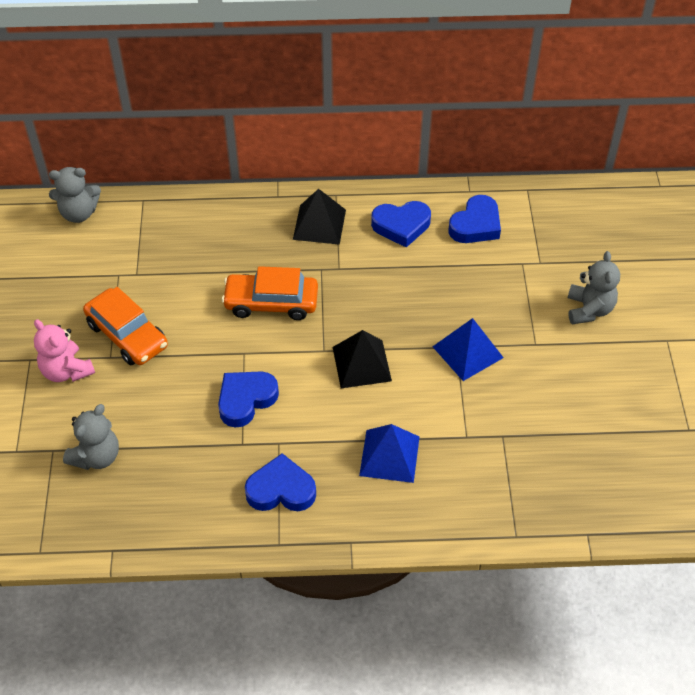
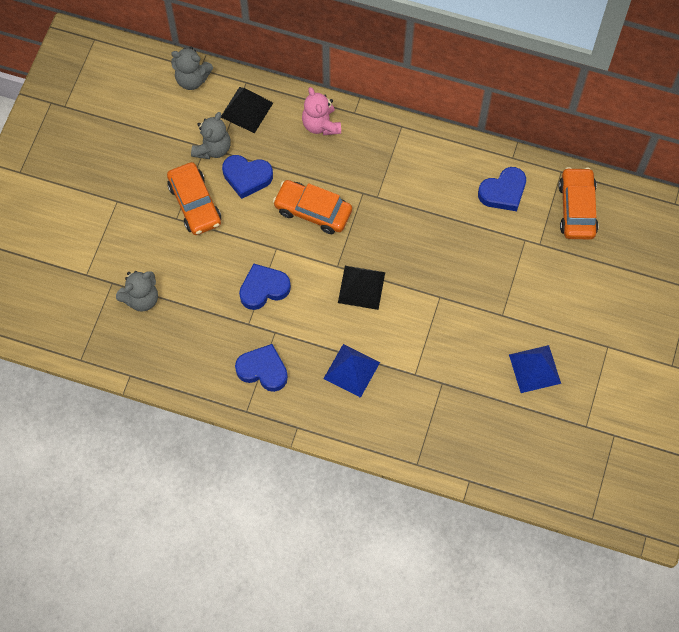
camera: 20 degrees right, 15 degrees up
pink teddy bear [34,319,95,382] -> pink teddy bear moved to [302,87,341,135]
black pyramid [293,189,346,245] -> black pyramid moved to [221,87,273,133]
blue heart [371,201,431,247] -> blue heart moved to [222,155,273,199]
blue pyramid [432,318,504,381] -> blue pyramid moved to [509,345,561,393]
grey teddy bear [568,251,620,324] -> grey teddy bear moved to [191,112,231,159]
none -> orange car [559,167,599,240]

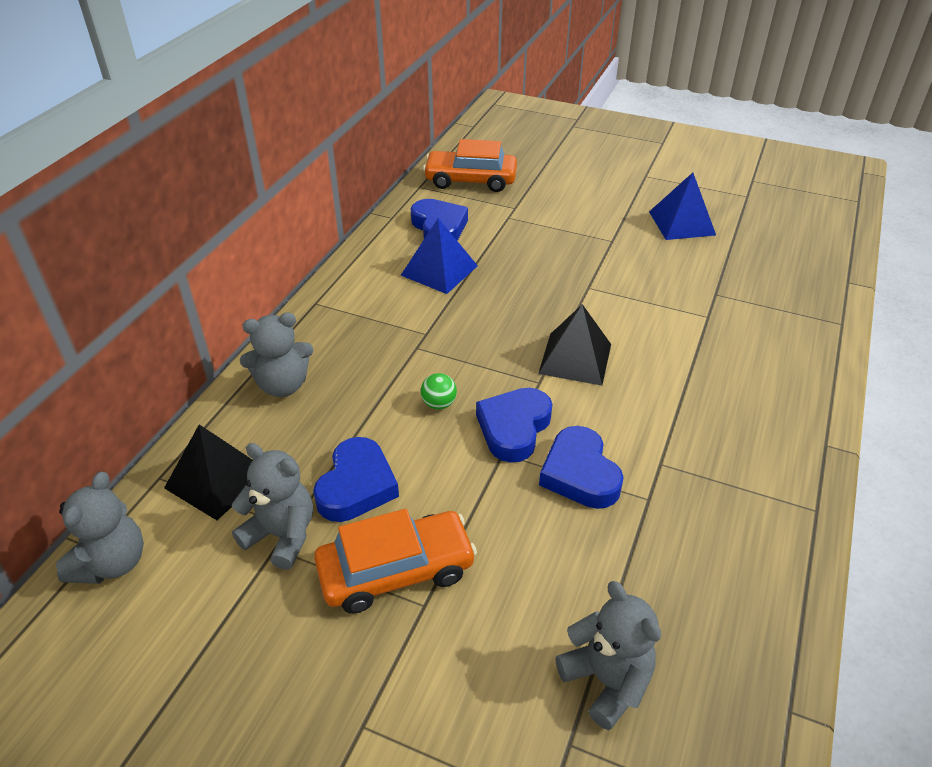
camera: 85 degrees left, 25 degrees down
blue heart [235,344,288,392] -> blue heart moved to [476,388,552,463]
orange car [273,180,352,234] -> green ball [421,373,457,409]
pink teddy bear [302,87,341,135] -> grey teddy bear [240,313,314,397]
blue pyramid [323,344,380,398] -> blue pyramid moved to [401,218,478,294]

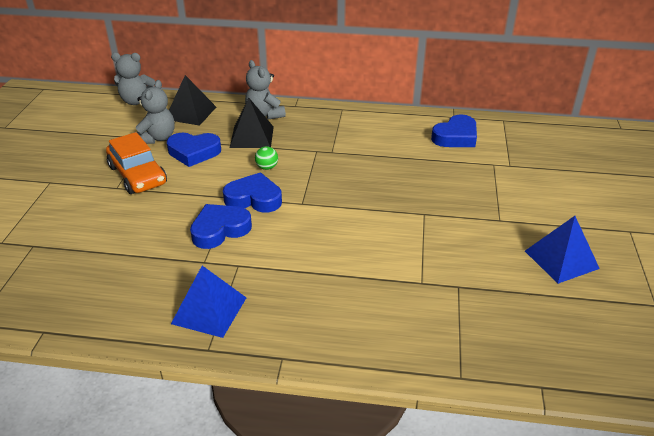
camera: 75 degrees right, 5 degrees down
blue pyramid [401,218,478,294] -> blue pyramid moved to [171,266,246,338]
orange car [423,139,517,192] -> none
black pyramid [538,304,611,386] -> black pyramid moved to [230,98,274,148]
grey teddy bear [555,581,661,730] -> none

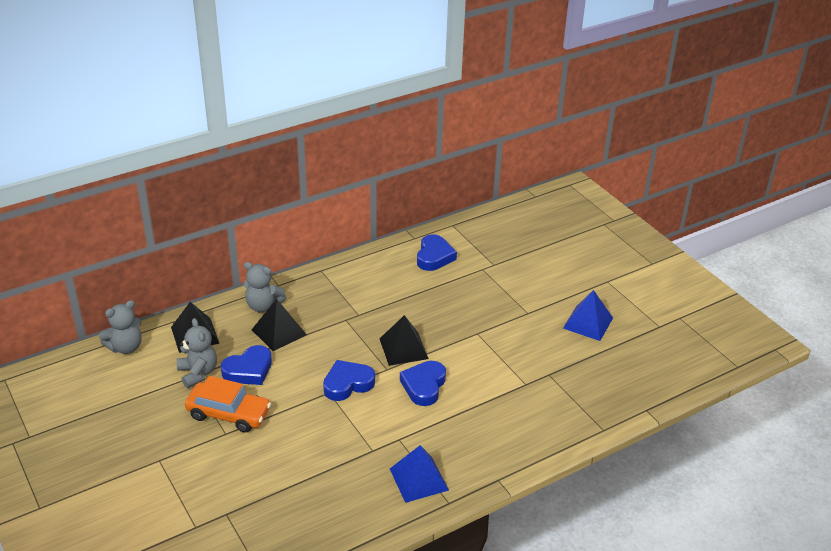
camera: 40 degrees left, 0 degrees up
blue heart [190,204,252,249] -> blue heart moved to [400,361,446,406]
green ball [255,146,278,170] -> none
none -> black pyramid [380,315,429,366]

